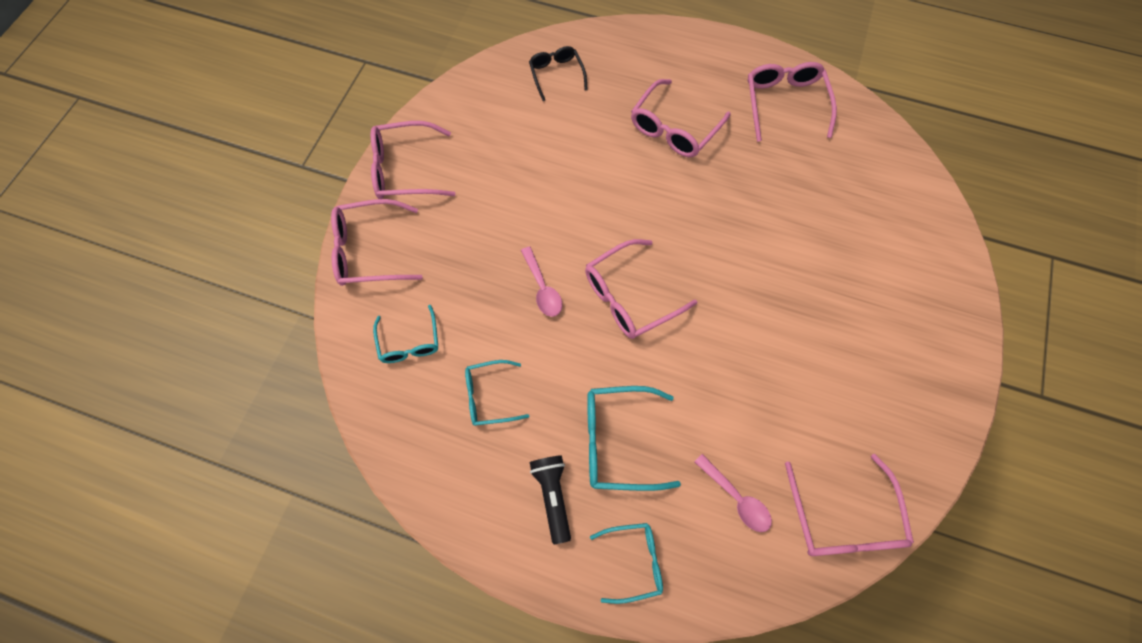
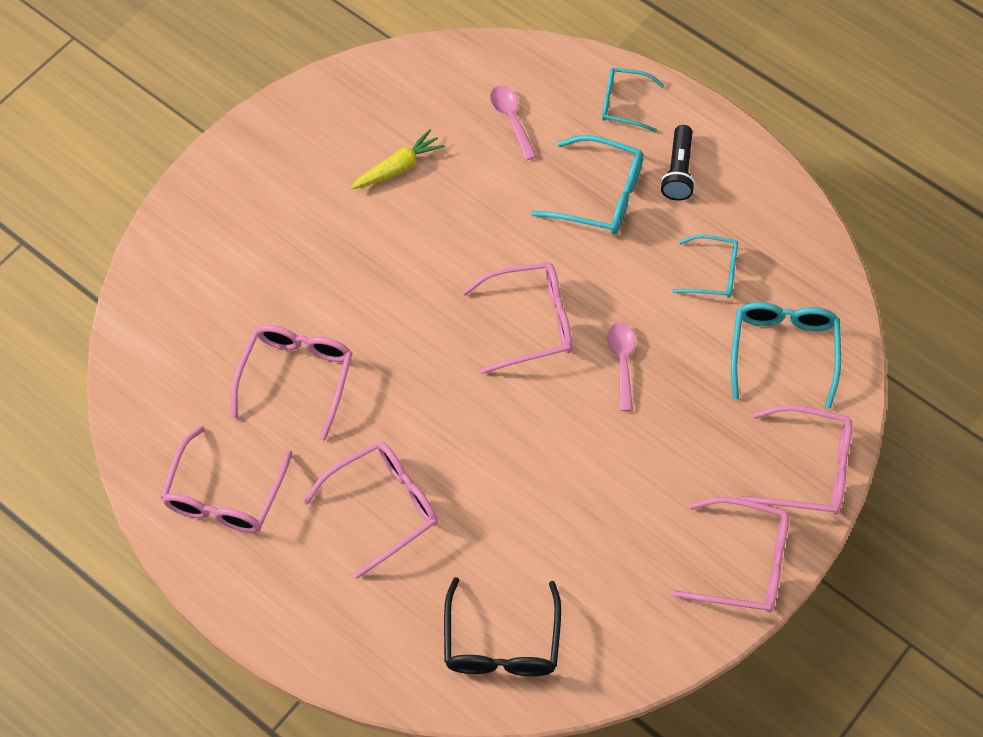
camera: 160 degrees left, 5 degrees down
turquoise glasses [373,305,438,363] -> turquoise glasses [731,302,841,409], size x1.56
black glasses [529,46,588,101] -> black glasses [444,577,561,676], size x1.56
pink glasses [785,454,914,556] -> pink glasses moved to [231,325,352,441]
none -> yellow carrot [351,129,445,189]

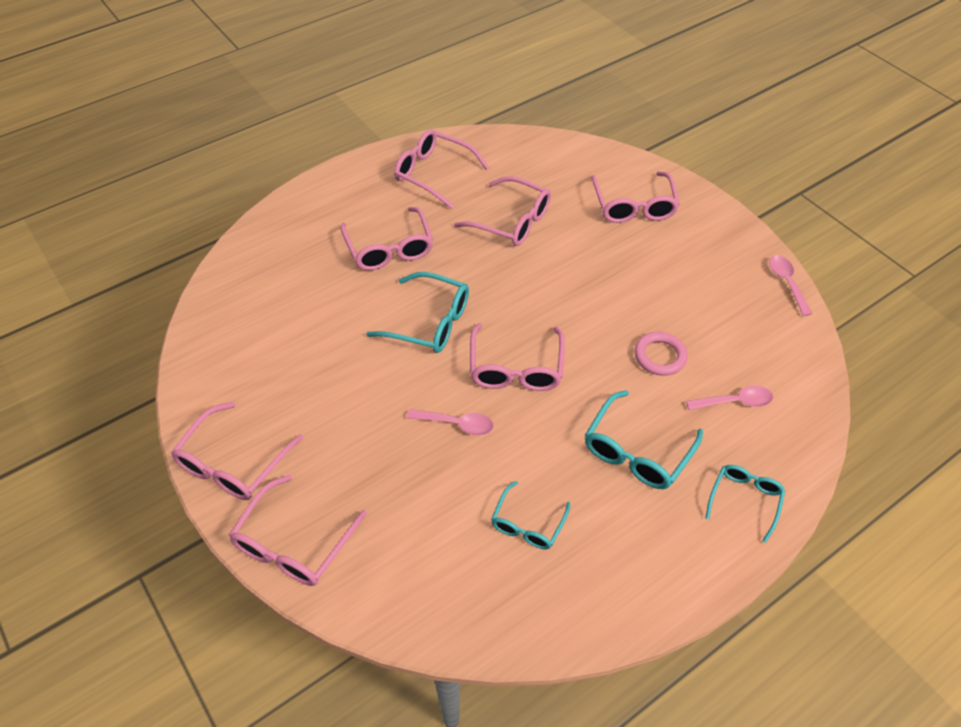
camera: 105 degrees right, 10 degrees down
yellow carrot [351,129,445,189] -> none
black glasses [444,577,561,676] -> none
black flashlight [660,125,695,201] -> none
turquoise glasses [731,302,841,409] -> turquoise glasses moved to [366,272,469,353]
none -> pink glasses [591,171,680,223]
none -> pink ring [635,332,688,376]
none -> pink spoon [769,255,812,316]

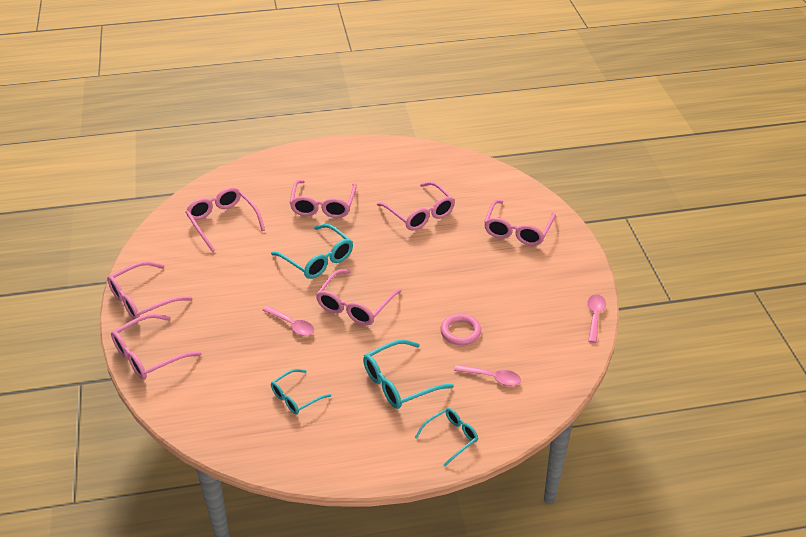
camera: 25 degrees right, 10 degrees down
pink glasses [394,129,489,209] -> pink glasses moved to [185,187,265,252]

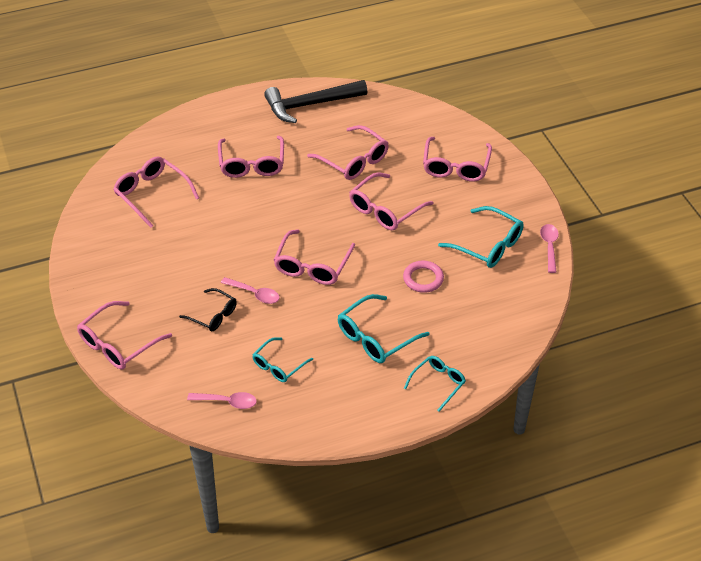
camera: 10 degrees left, 5 degrees up
pink glasses [107,261,192,320] -> pink glasses moved to [349,172,433,230]
turquoise glasses [271,224,353,279] -> turquoise glasses moved to [438,206,524,268]
pink spoon [454,365,521,386] -> pink spoon moved to [187,392,257,409]
none -> black glasses [179,288,237,331]
none -> black hammer [264,80,367,123]

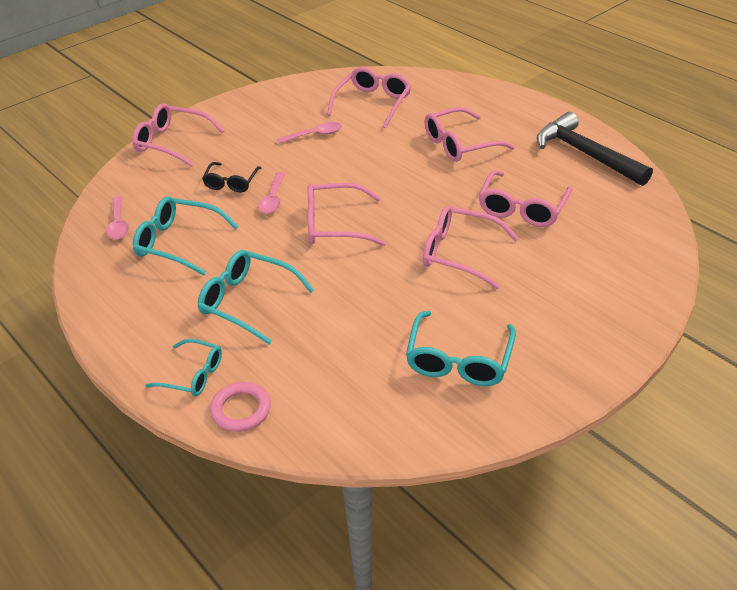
camera: 70 degrees right, 5 degrees down
turquoise glasses [253,337,313,382] -> turquoise glasses [133,196,239,275], size x1.56
pink ring [403,261,444,293] -> pink ring moved to [210,382,271,432]
pink glasses [423,137,492,182] -> none
pink spoon [540,224,559,273] -> pink spoon moved to [277,122,342,144]

